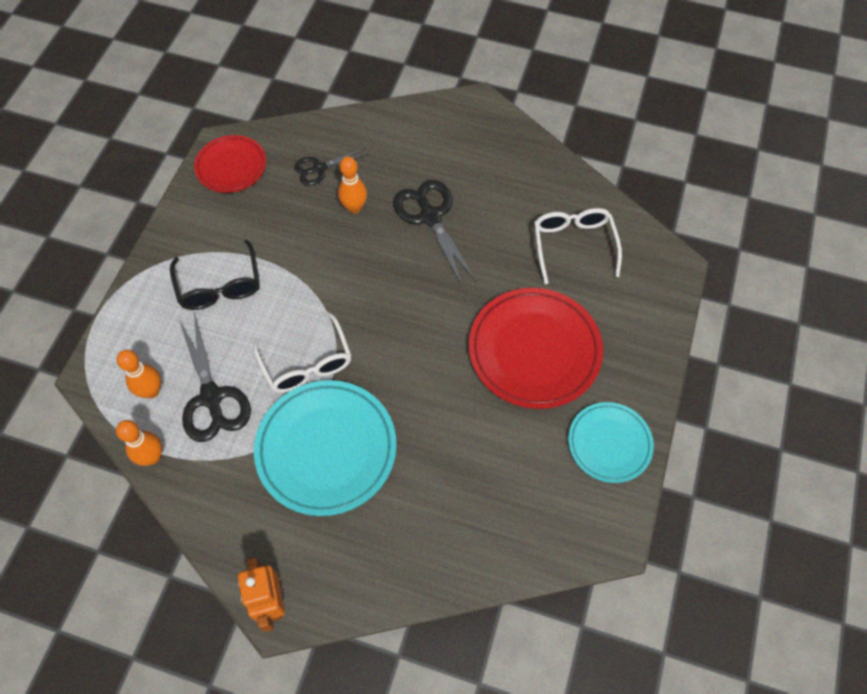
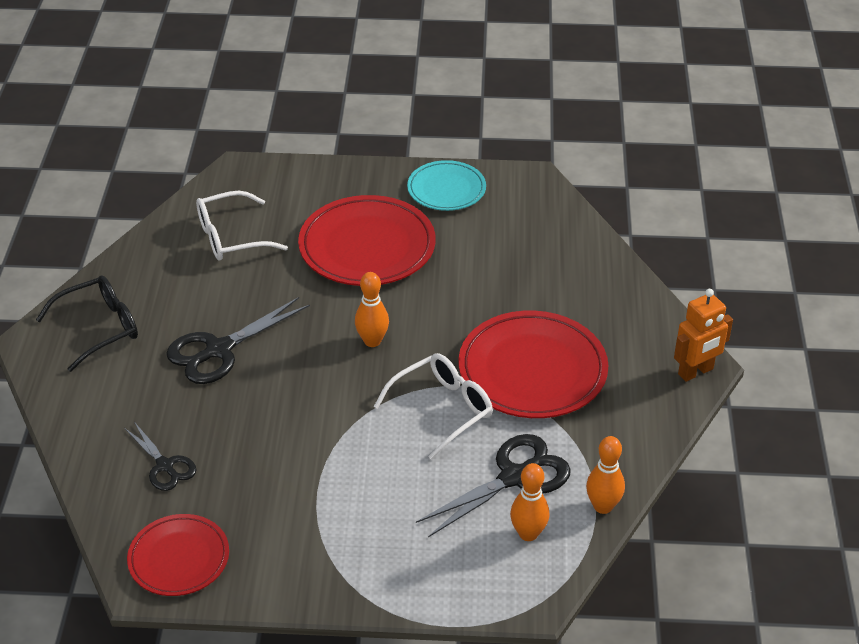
camera: 105 degrees left, 20 degrees down
black glasses [170,239,260,310] -> black glasses moved to [36,275,138,372]
turquoise plate [254,380,397,516] -> red plate [458,311,608,418]
orange bowling pin [338,156,367,214] -> orange bowling pin moved to [355,272,389,347]

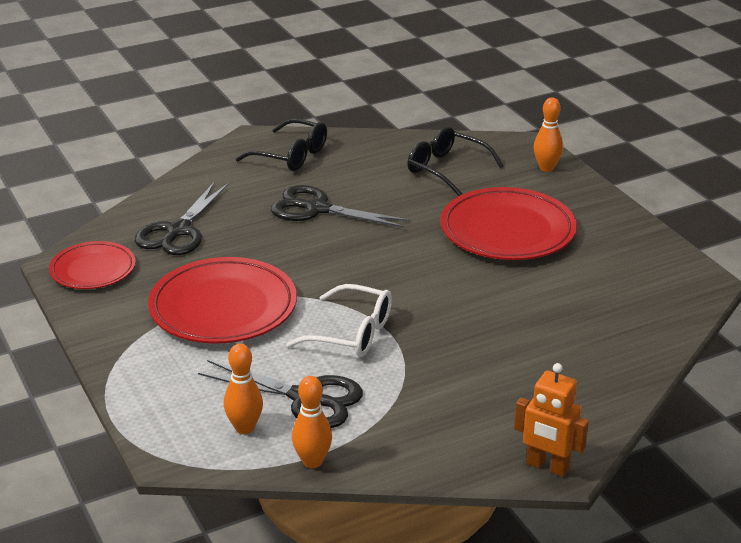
camera: 60 degrees right, 10 degrees down
black scissors [124,422,196,491] -> black scissors [135,181,229,255], size x1.65
white glasses [196,191,288,261] -> black glasses [407,127,503,196]
orange bowling pin [355,272,389,347] -> orange bowling pin moved to [534,98,563,172]
turquoise plate [407,160,486,211] -> none
red plate [458,311,608,418] -> red plate moved to [148,257,297,344]

